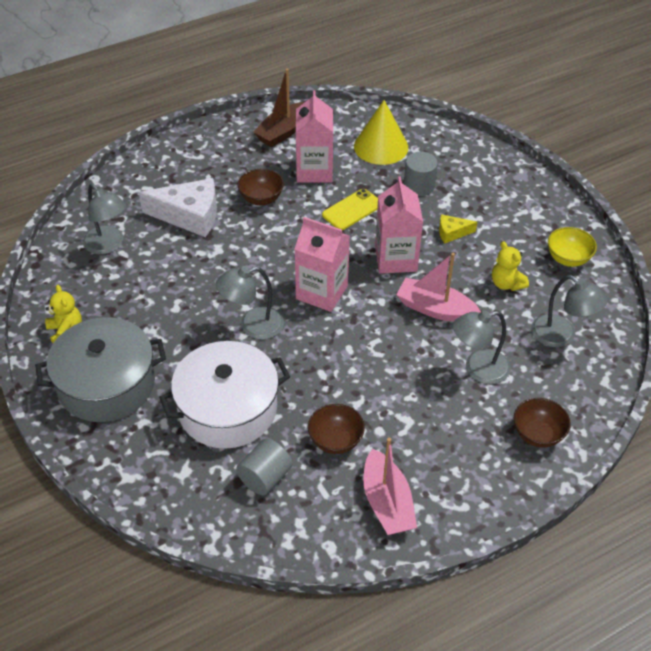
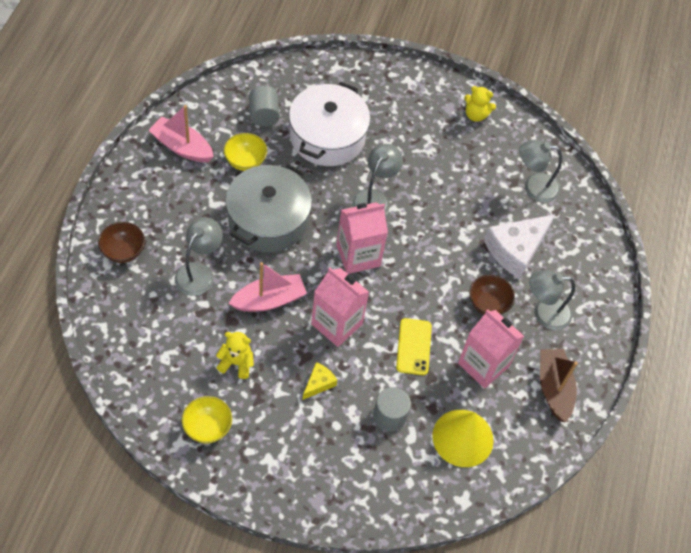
camera: 130 degrees right, 10 degrees up
grey pot [35,317,166,422] -> grey pot moved to [225,164,312,253]
brown bowl [308,404,365,454] -> yellow bowl [224,133,267,171]
grey lamp [531,275,607,347] -> grey lamp moved to [529,270,575,330]

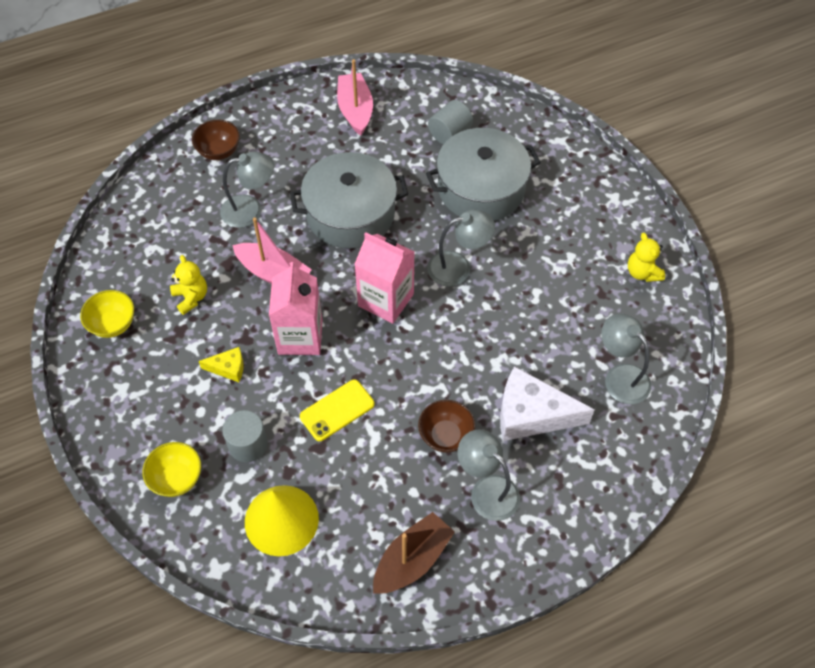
camera: 55 degrees right, 0 degrees up
yellow bowl [224,133,267,171] -> yellow bowl moved to [142,442,201,497]
white pot [289,82,371,166] -> grey pot [426,128,541,221]
pink carton [458,310,524,388] -> none

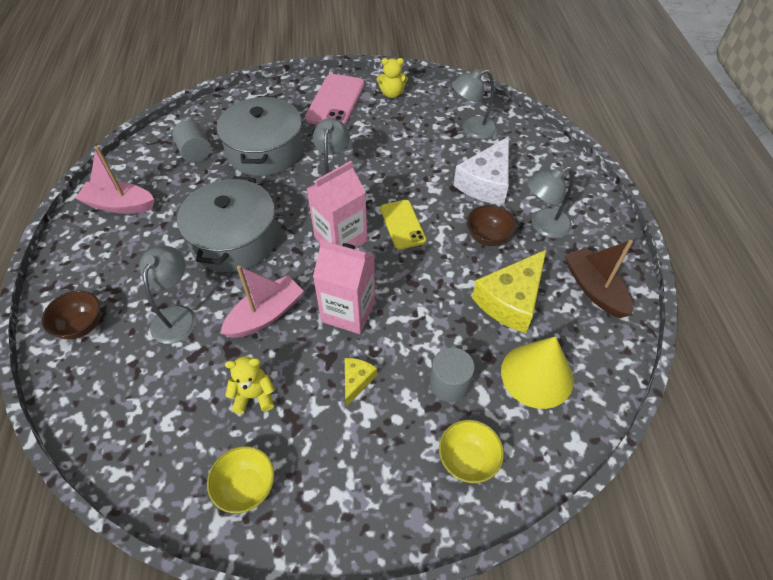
camera: 70 degrees left, 5 degrees down
yellow phone [300,380,375,441] -> yellow phone moved to [380,200,426,250]
none -> pink phone [305,74,365,125]
none -> yellow cheese [472,249,547,333]

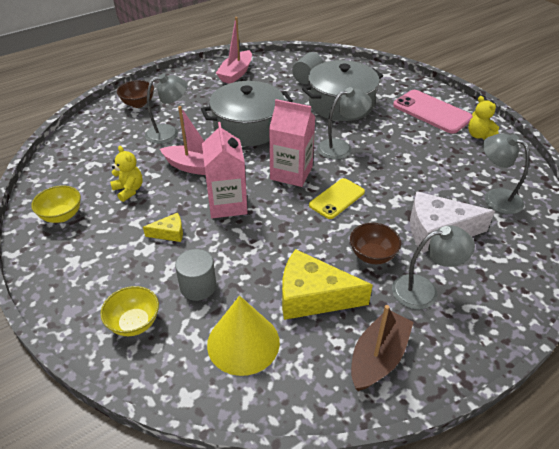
camera: 60 degrees right, 10 degrees down
pink boat [75,146,154,214] -> pink boat turned 135 degrees counterclockwise [216,17,252,83]
pink phone [305,74,365,125] -> pink phone turned 60 degrees clockwise [393,90,473,134]
grey lamp [527,167,574,238] -> grey lamp turned 135 degrees clockwise [392,225,475,310]

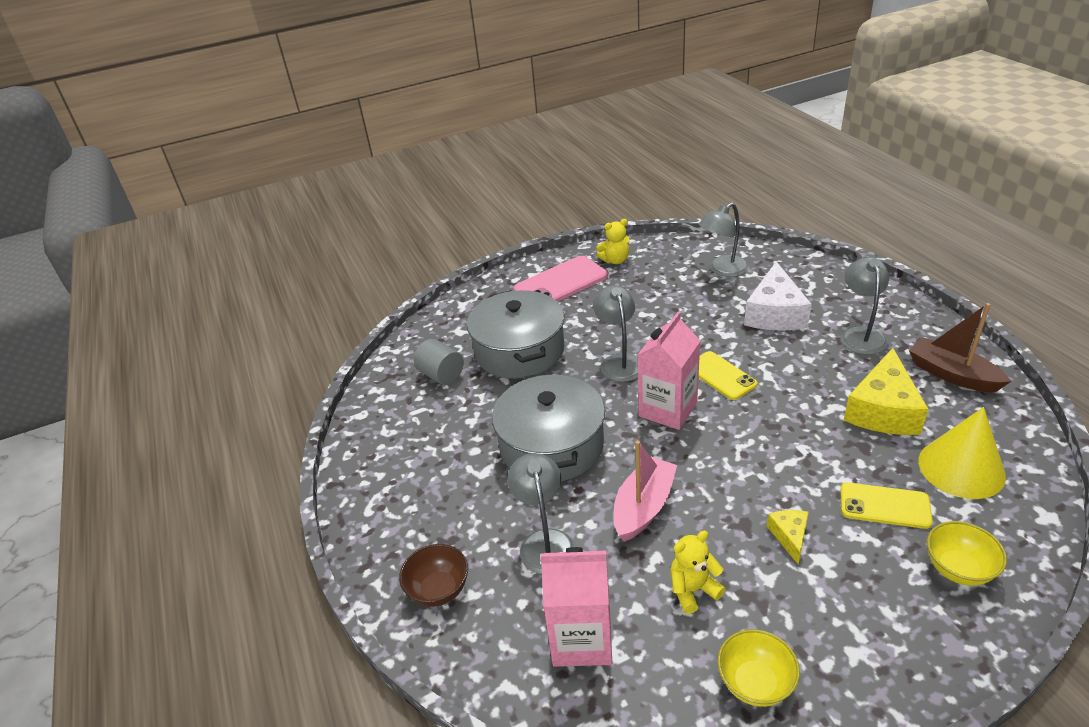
camera: 75 degrees left, 5 degrees down
grey cylinder [175,249,216,301] -> yellow phone [841,482,933,529]
pink carton [202,122,248,218] -> pink carton moved to [540,547,612,667]
pink boat [216,17,252,83] -> none
brown bowl [350,223,401,264] -> none

